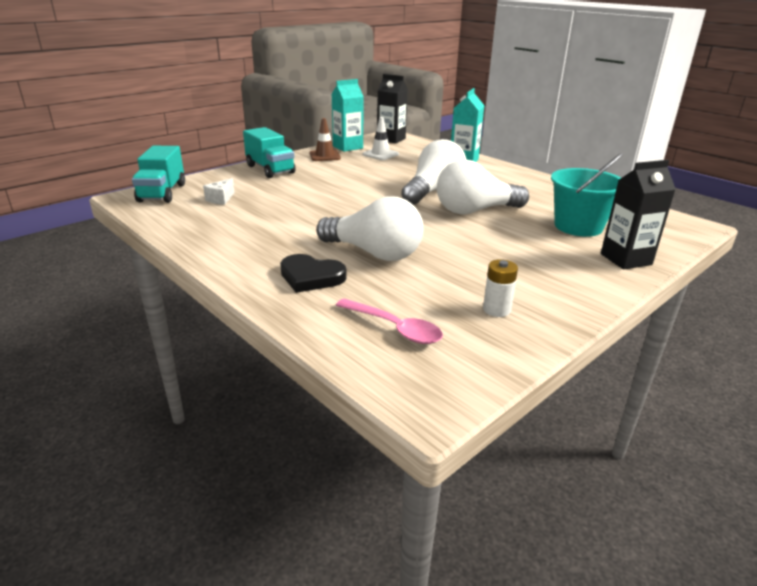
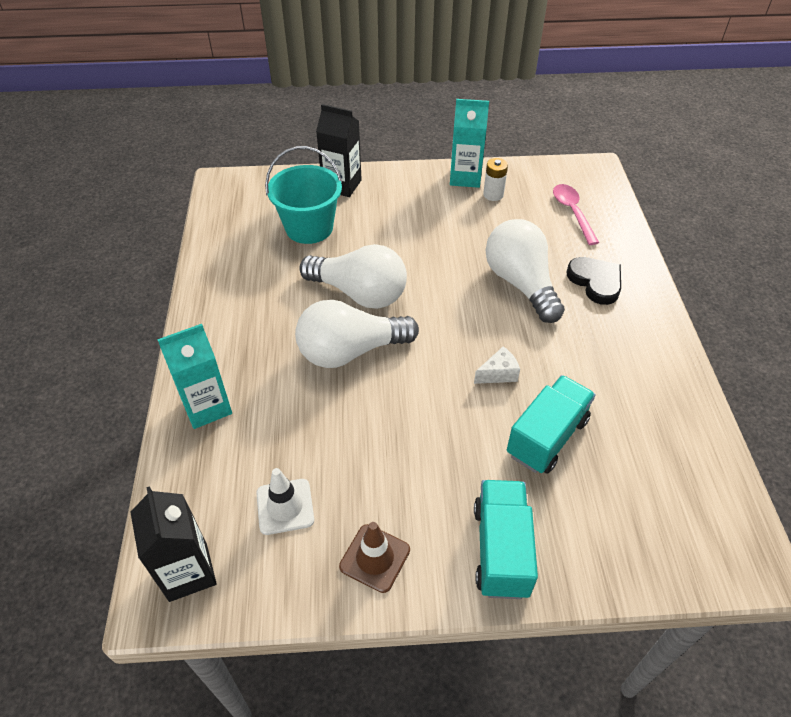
camera: 140 degrees left, 20 degrees up
turquoise truck [132,146,185,203] -> turquoise truck moved to [507,375,596,474]
white cheese [203,178,235,205] -> white cheese moved to [474,346,520,384]
turquoise carton [331,79,364,152] -> turquoise carton moved to [450,99,489,188]

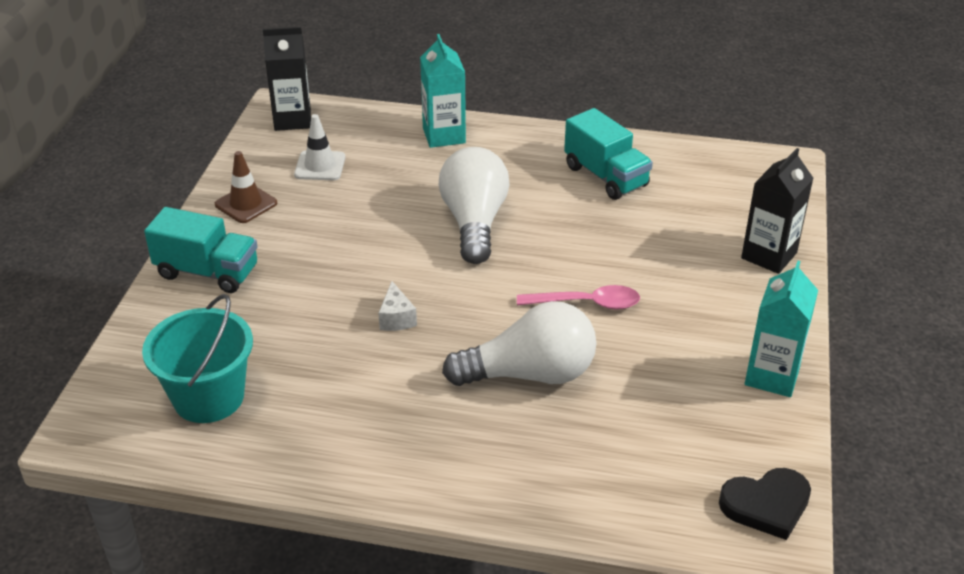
camera: 105 degrees right, 10 degrees down
turquoise bucket [265,146,342,244] -> turquoise bucket moved to [142,294,253,423]
white light bulb [299,244,407,309] -> none
white battery [483,158,508,201] -> none
turquoise truck [507,375,596,474] -> turquoise truck moved to [564,108,653,200]
pink spoon [553,184,599,245] -> pink spoon moved to [517,285,640,310]
black heart [567,257,621,305] -> black heart moved to [719,468,811,540]

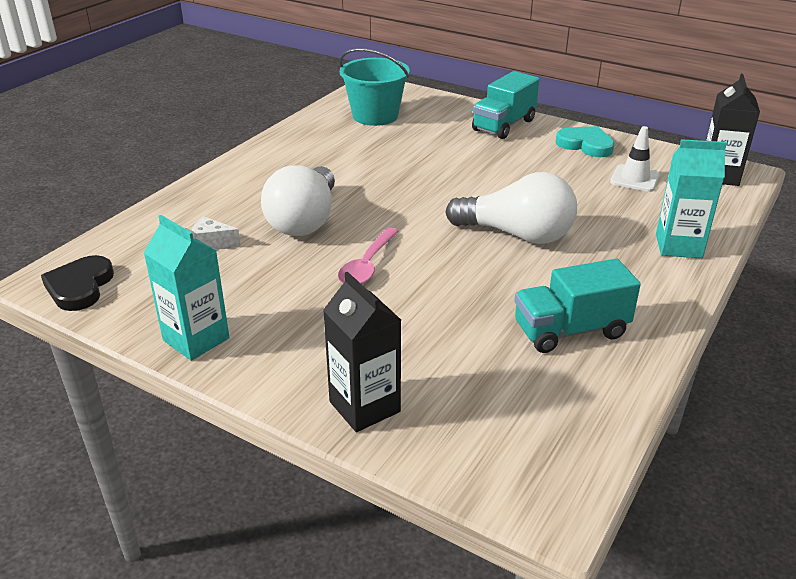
camera: 110 degrees right, 5 degrees down
brown traffic cone [215,151,277,223] -> turquoise heart [556,126,615,157]
white cheese [379,281,417,331] -> white cheese moved to [191,217,241,250]

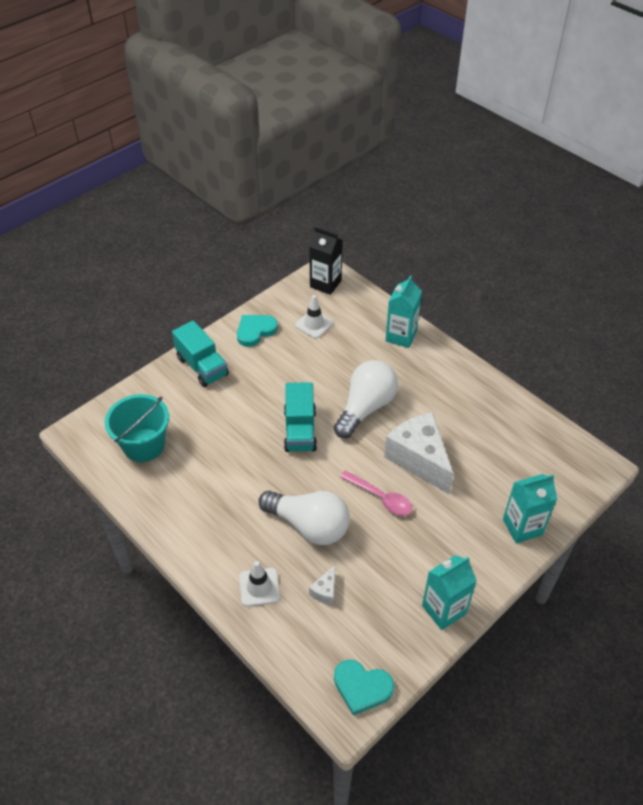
camera: 75 degrees left, 15 degrees up
black heart [41,255,114,311] -> turquoise heart [334,660,394,715]
black carton [323,272,401,432] -> turquoise carton [503,474,557,543]
turquoise truck [514,259,641,353] -> turquoise truck moved to [284,382,317,452]
none -> white traffic cone [239,561,280,607]
none -> white cheese [384,412,454,494]

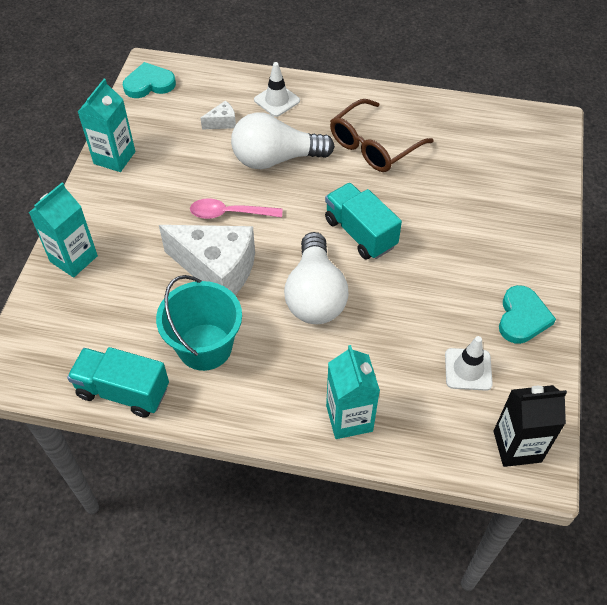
camera: 145 degrees right, 5 degrees up
turquoise bucket [105,394,169,462] -> turquoise bucket moved to [156,275,242,371]
turquoise truck [172,320,229,387] -> turquoise truck moved to [67,347,169,418]
white cheese [309,566,335,605] -> white cheese turned 75 degrees clockwise [201,100,236,130]
none -> brown glasses [330,99,434,172]

